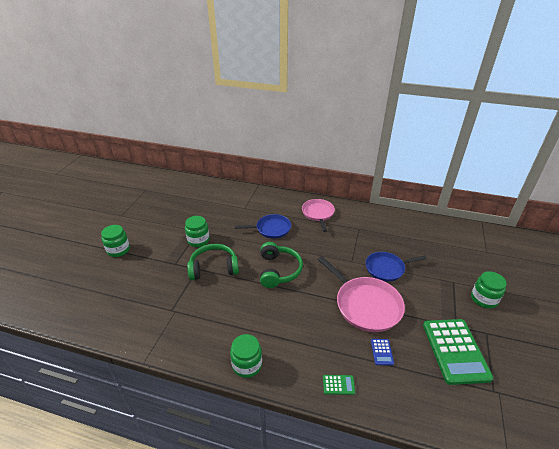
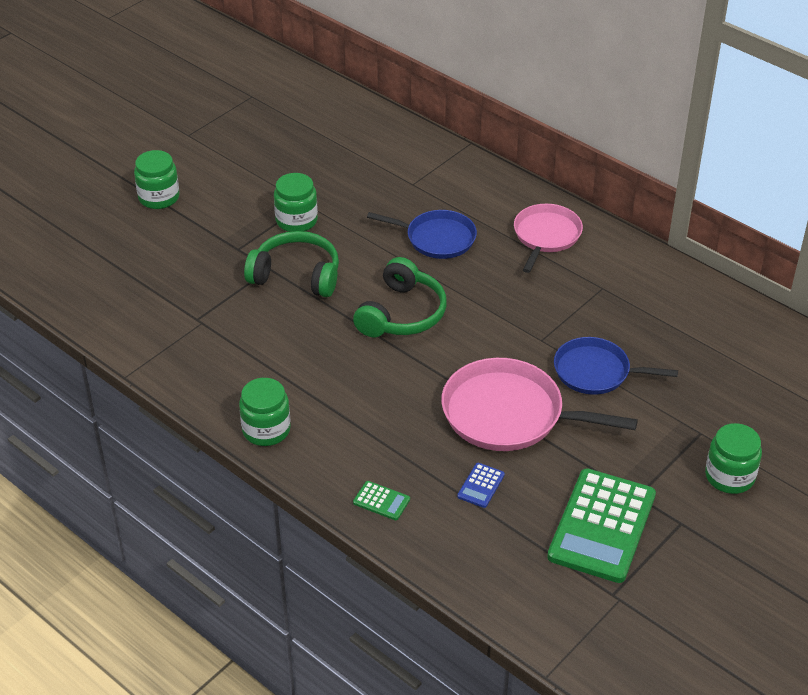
camera: 25 degrees right, 5 degrees up
pink pan [318,256,405,332] -> pink pan turned 120 degrees clockwise [441,358,638,451]

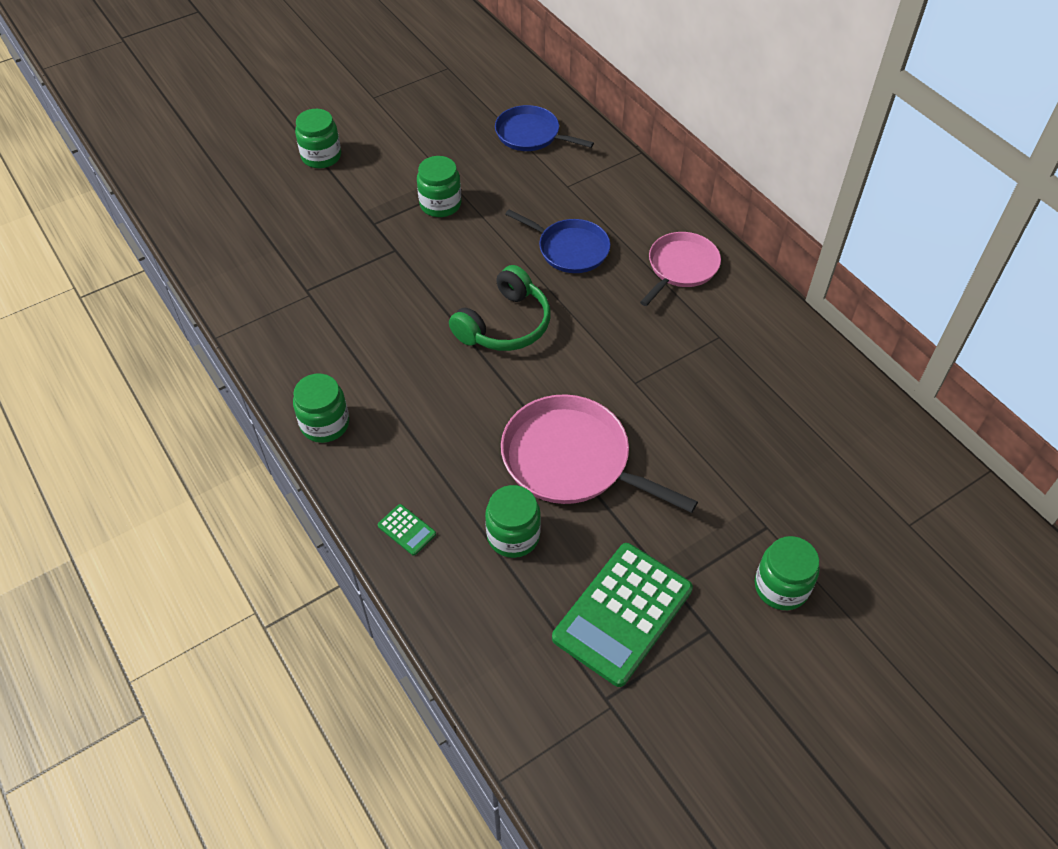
camera: 15 degrees right, 10 degrees up
green headphones [244,231,339,297] -> none
blue calculator [457,463,505,508] -> green jar [485,485,541,558]
blue pan [554,337,678,395] -> blue pan moved to [495,105,594,151]

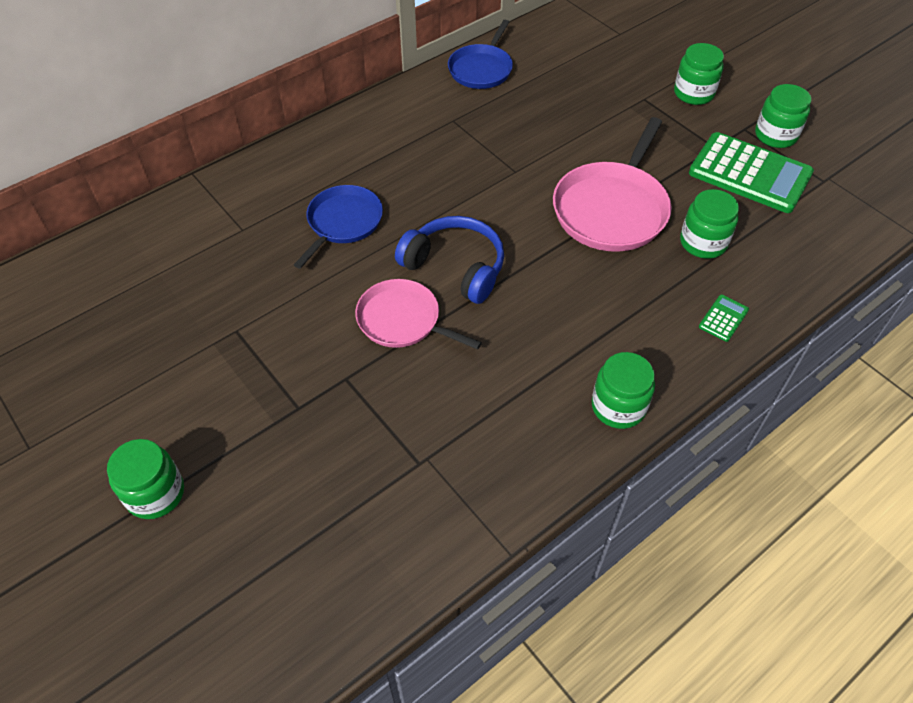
camera: 95 degrees left, 0 degrees up
green jar [417,156,461,217] -> green jar moved to [755,84,811,148]
green headphones [449,265,551,351] -> blue headphones [395,216,504,304]
blue pan [495,105,594,151] -> blue pan moved to [448,20,513,89]
pink pan [640,232,721,306] -> pink pan moved to [355,279,482,350]

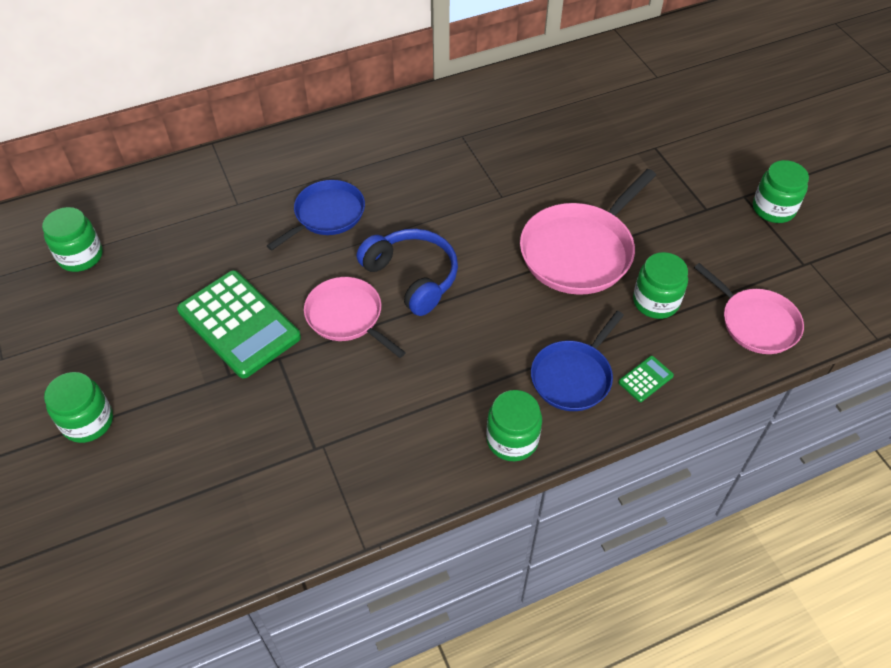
camera: 15 degrees right, 0 degrees up
blue pan [448,20,513,89] -> blue pan moved to [531,311,624,411]
green jar [674,43,724,105] -> green jar moved to [42,207,103,272]
green calculator [689,132,814,213] -> green calculator moved to [177,270,301,379]
none -> pink pan [694,263,804,354]

